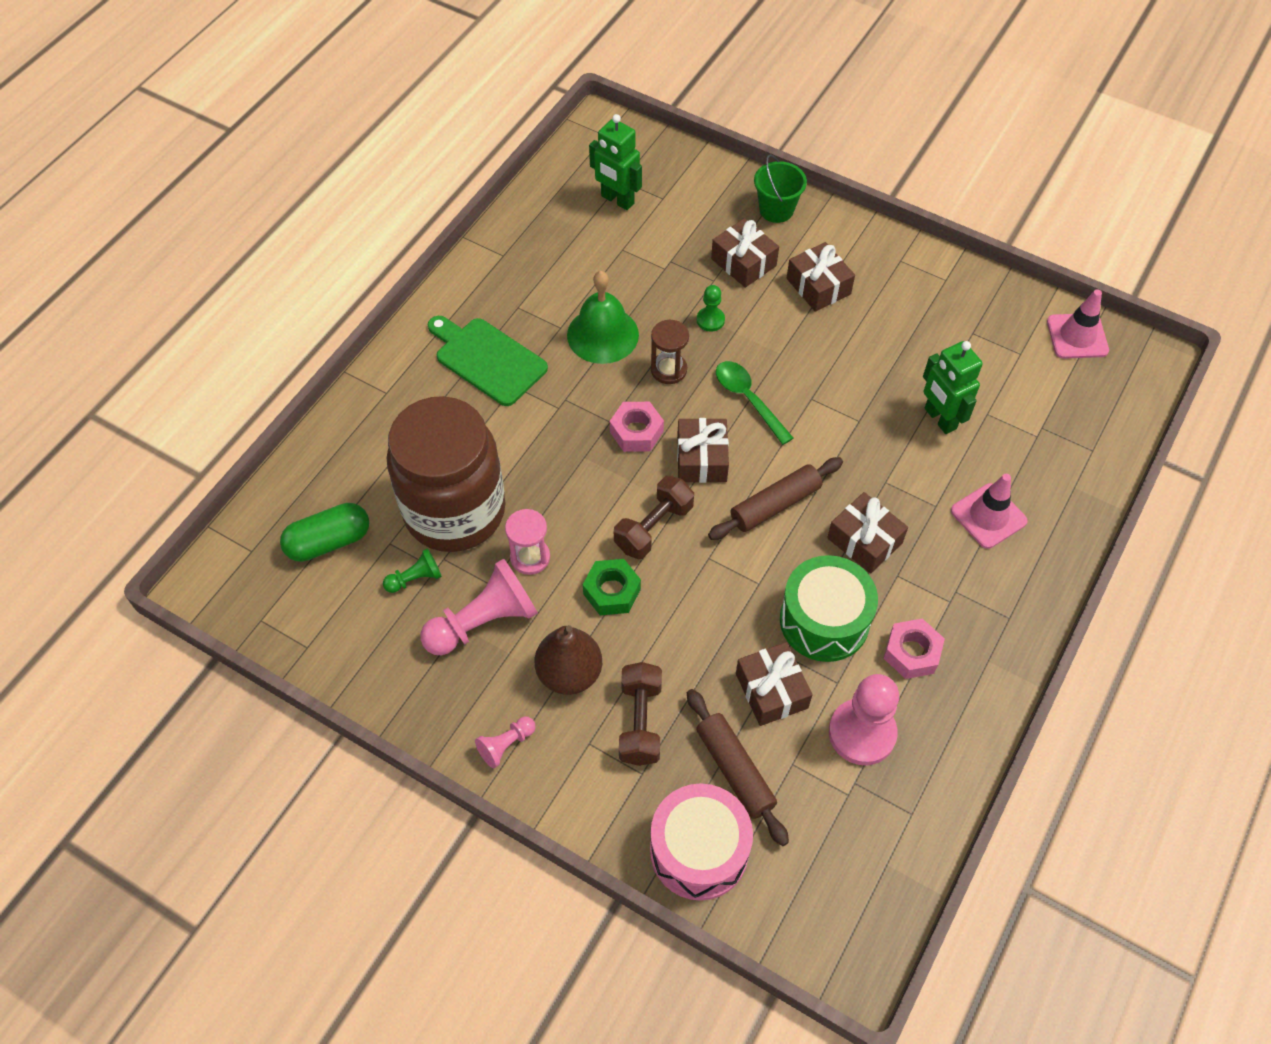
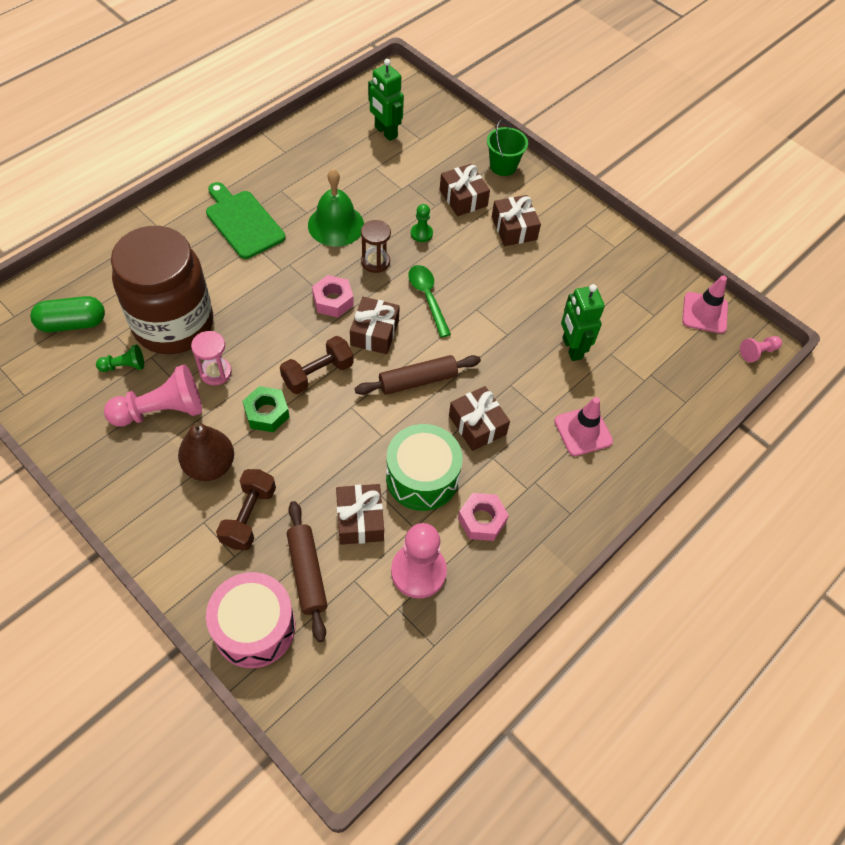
camera: 10 degrees right, 0 degrees up
pink pawn [475,716,536,768] -> pink pawn moved to [740,336,782,363]

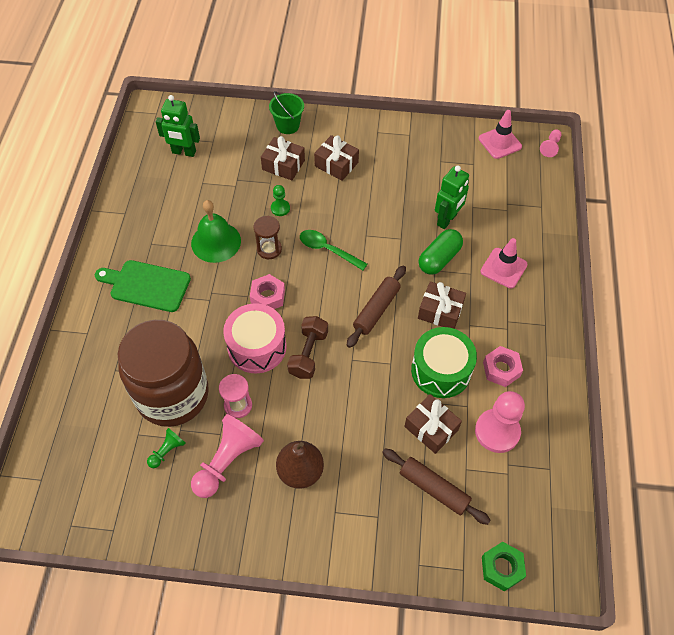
camera: 35 degrees left, 0 degrees up
green capsule [30,296,105,332] -> green capsule moved to [419,229,463,275]
pink drum [206,572,295,668] -> pink drum moved to [223,303,287,374]
brown dumbbell [216,469,276,550] -> none
green nut [243,386,290,432] -> green nut moved to [482,542,526,592]
brown gift [350,297,400,354] -> none
green robot [561,284,605,361] -> green robot turned 90 degrees counterclockwise [435,166,469,229]

